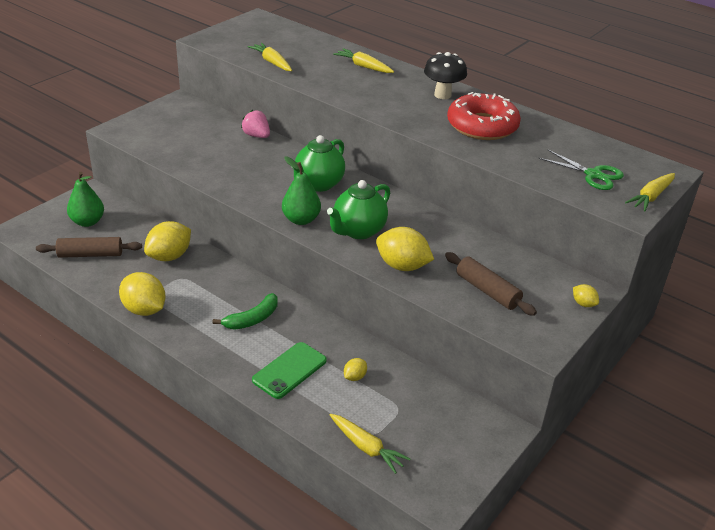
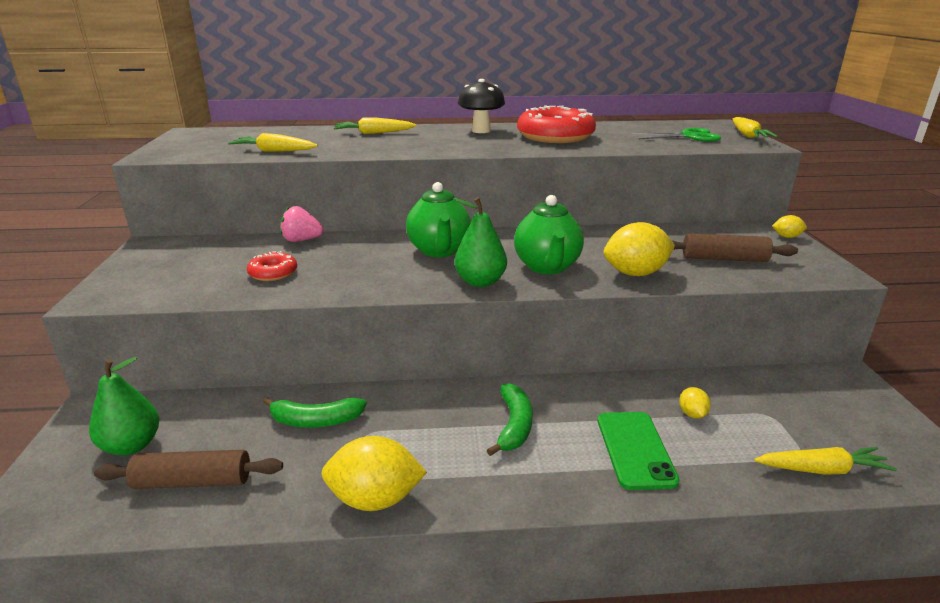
camera: 40 degrees left, 10 degrees down
brown rolling pin [36,237,142,258] -> brown rolling pin turned 45 degrees clockwise [94,450,283,489]
yellow lemon [144,221,191,261] -> green banana [263,397,367,427]
none -> red donut [247,251,297,281]

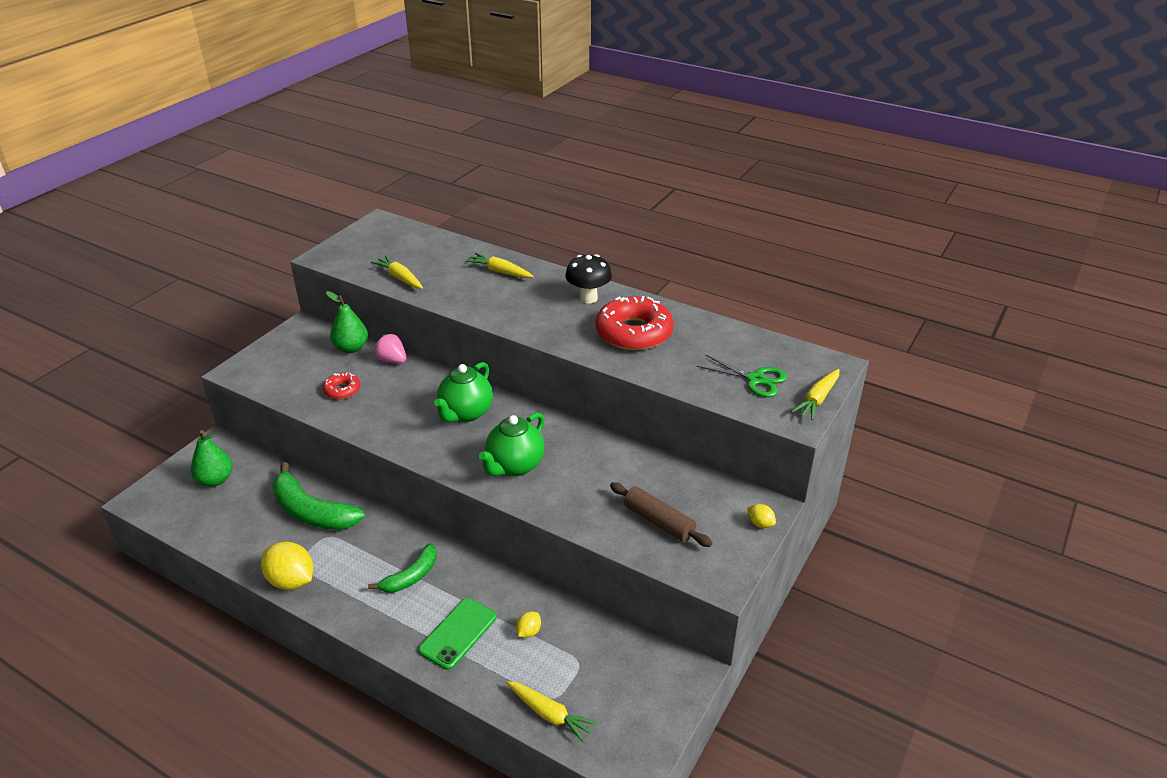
camera: 35 degrees right, 10 degrees up
brown rolling pin [94,450,283,489] -> none
green banana [263,397,367,427] -> green banana [272,462,365,530], size x1.67
green pear [453,197,507,287] -> green pear moved to [326,291,368,353]
yellow lemon [603,222,675,276] -> none

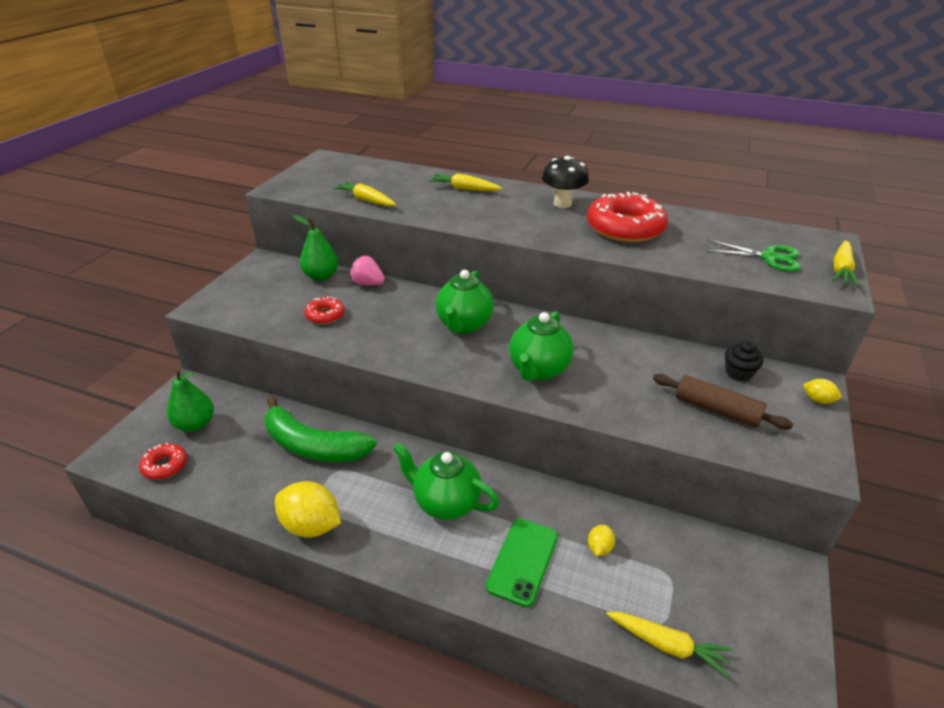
camera: 10 degrees left, 0 degrees up
green banana [368,543,437,593] -> green teapot [393,443,499,520]
none -> red donut [139,442,187,480]
none -> black cupcake [725,341,763,381]

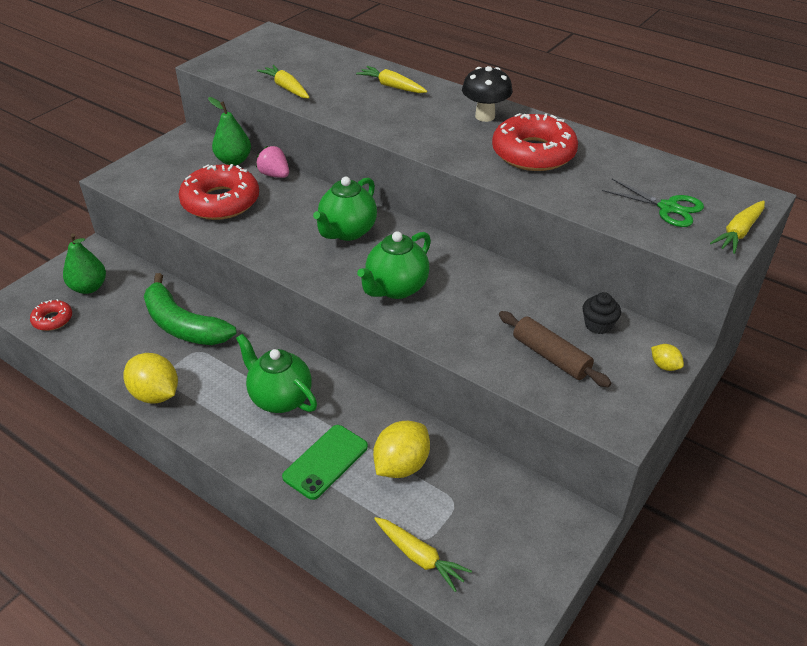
camera: 15 degrees right, 5 degrees up
red donut [305,297,344,324] -> red donut [178,164,259,220], size x2.04
yellow lemon [588,525,615,556] -> yellow lemon [373,421,430,478], size x2.06

